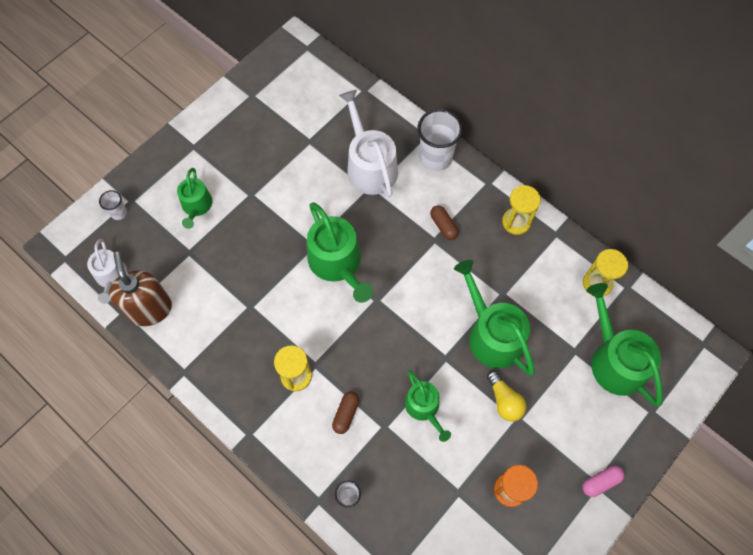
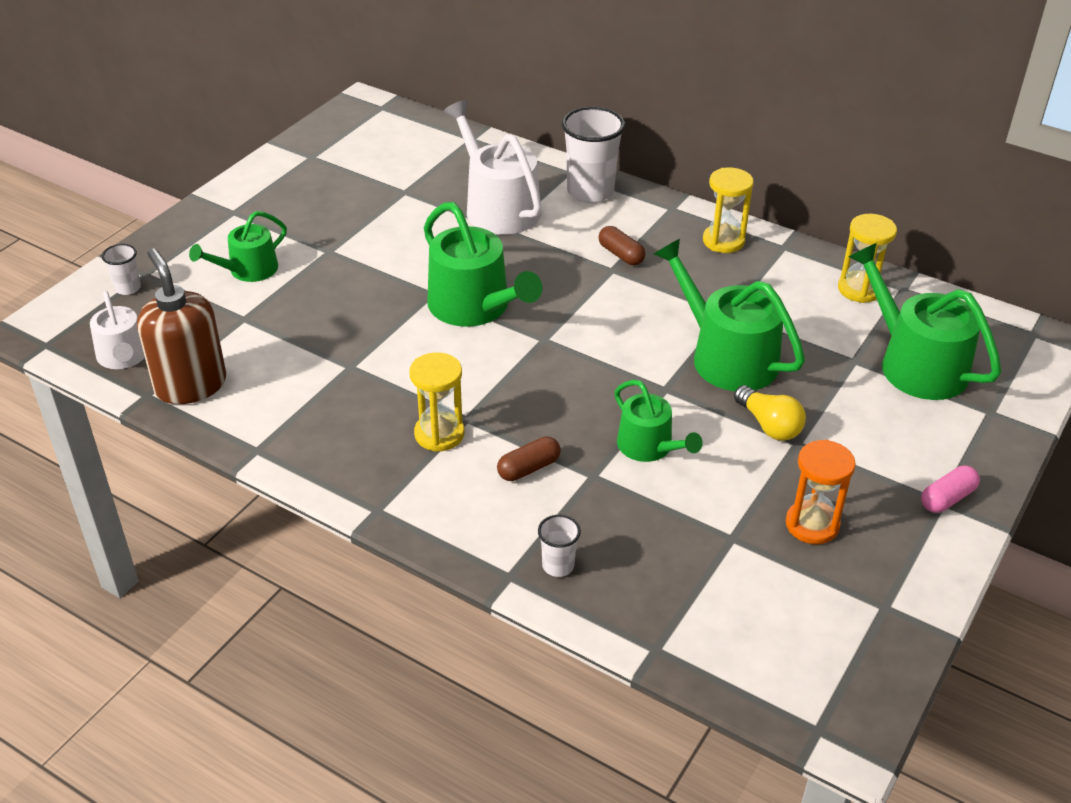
camera: 10 degrees left, 25 degrees down
green watering can [177,168,212,229] -> green watering can turned 60 degrees clockwise [189,211,287,282]
brown capsule [332,392,359,434] -> brown capsule turned 45 degrees clockwise [497,436,561,481]

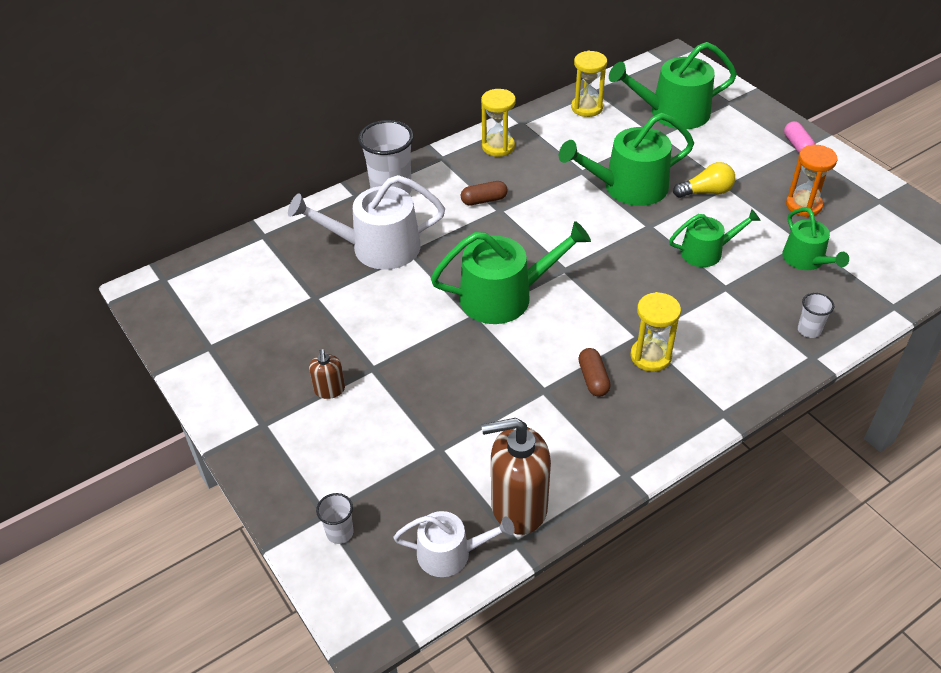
camera: 65 degrees left, 5 degrees up
green watering can [189,211,287,282] -> green watering can moved to [782,207,849,270]
brown capsule [497,436,561,481] -> brown capsule moved to [578,348,611,397]
none -> brown soap dispenser [309,349,345,399]

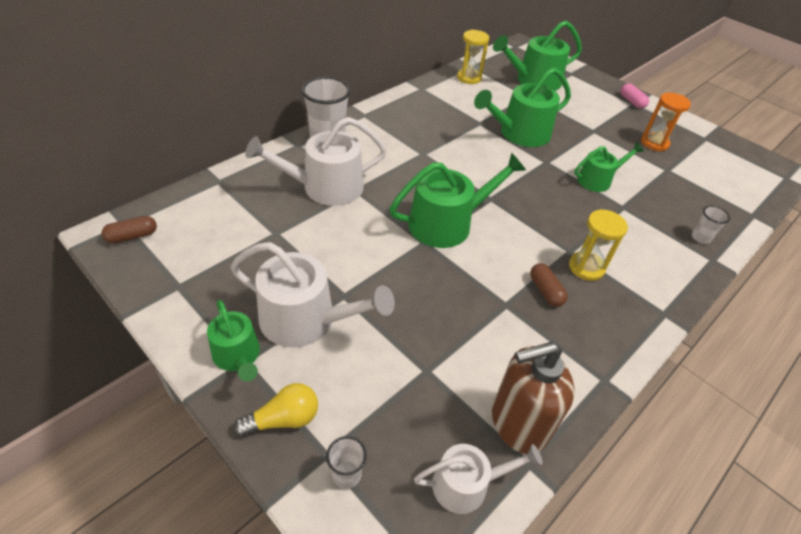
camera: 15 degrees left, 0 degrees up
brown soap dispenser [309,349,345,399] -> white watering can [231,242,395,348]
brown capsule [461,181,508,205] -> brown capsule moved to [101,216,157,243]
yellow hourglass [481,89,516,157] -> none
yellow light bulb [673,162,735,198] -> yellow light bulb moved to [234,383,318,437]
green watering can [782,207,849,270] -> green watering can moved to [207,300,260,382]

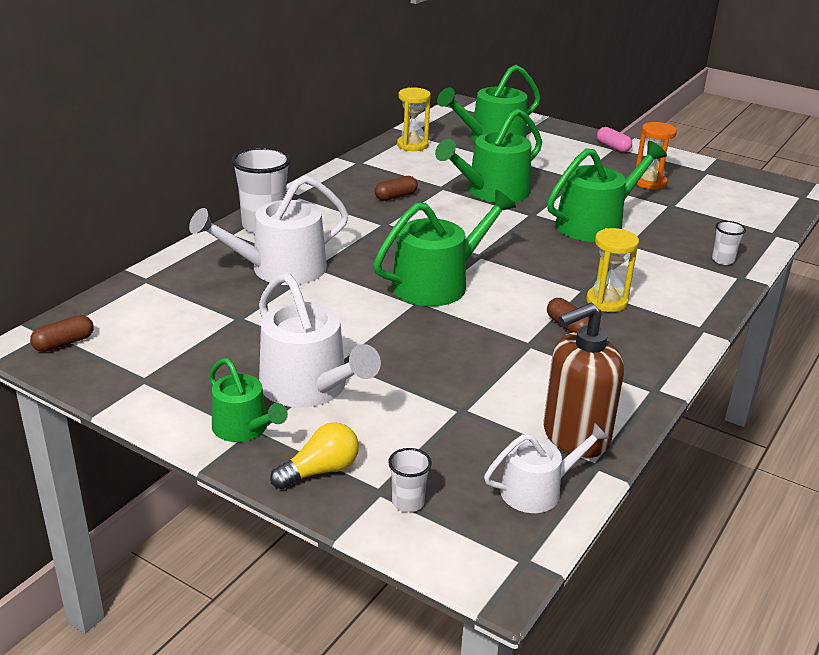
camera: 10 degrees left, 15 degrees down
white watering can [231,242,395,348] -> white watering can turned 45 degrees clockwise [259,273,381,408]
green watering can [574,142,644,192] -> green watering can [547,141,667,242], size x1.67
none -> brown capsule [375,176,418,201]

